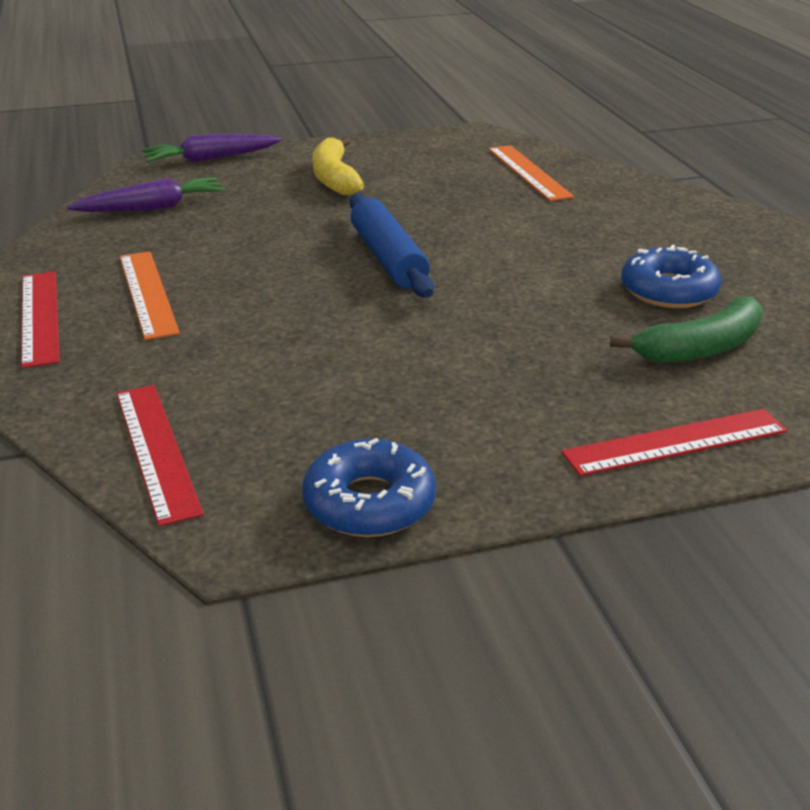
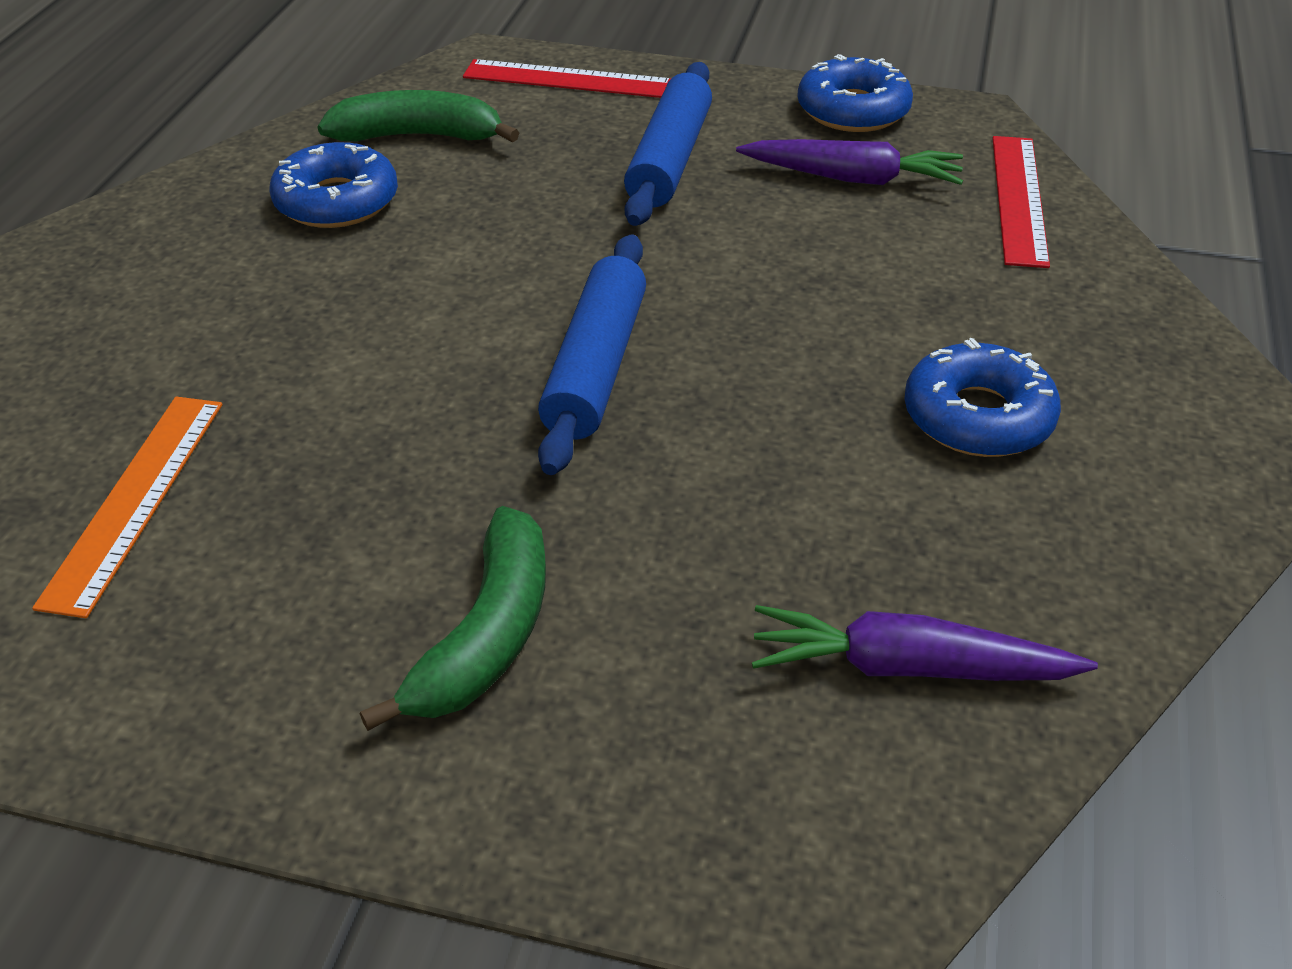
camera: 150 degrees left, 10 degrees up
red ruler [21,271,60,368] -> none
orange ruler [120,251,180,340] -> blue donut [904,338,1061,457]
purple carrot [142,134,282,163] -> purple carrot moved to [736,139,963,185]
yellow banana [313,137,364,195] -> green banana [360,506,546,731]
none -> blue rolling pin [624,62,712,226]

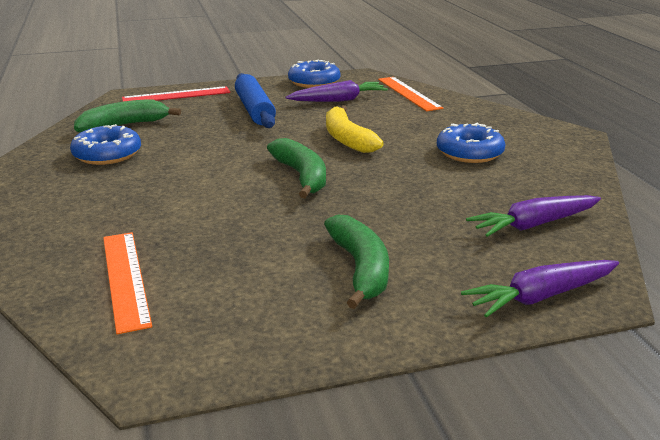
camera: 30 degrees left, 15 degrees down
blue rolling pin [538,234,646,475] -> green banana [267,138,326,198]
red ruler [992,136,1050,268] -> orange ruler [378,77,443,111]
none -> yellow banana [326,105,384,153]
none -> purple carrot [461,260,619,318]

